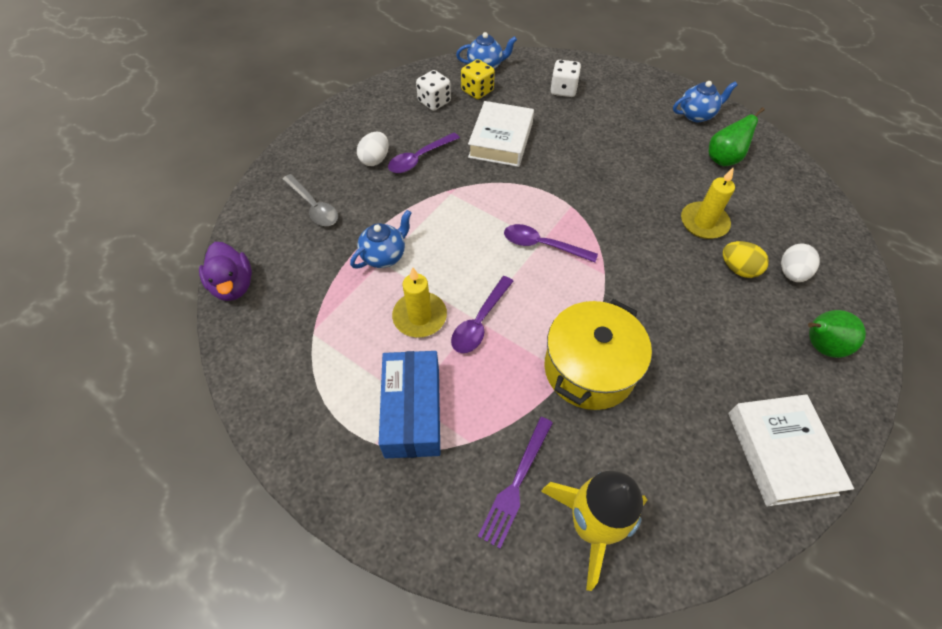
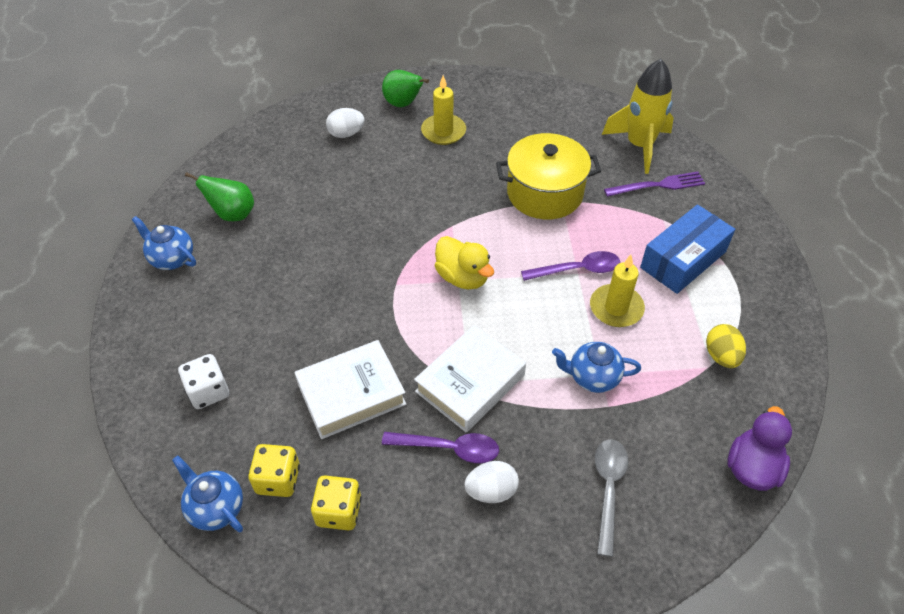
camera: 130 degrees left, 5 degrees down
white dice [416,70,451,111] -> yellow dice [311,475,361,530]
purple spoon [504,224,598,262] -> yellow duck [435,236,494,289]
yellow candle [681,167,735,239] -> yellow candle moved to [421,75,466,145]
yellow egg [723,241,769,278] -> yellow egg moved to [706,324,746,368]
white book [728,394,854,506] -> white book moved to [414,325,526,432]

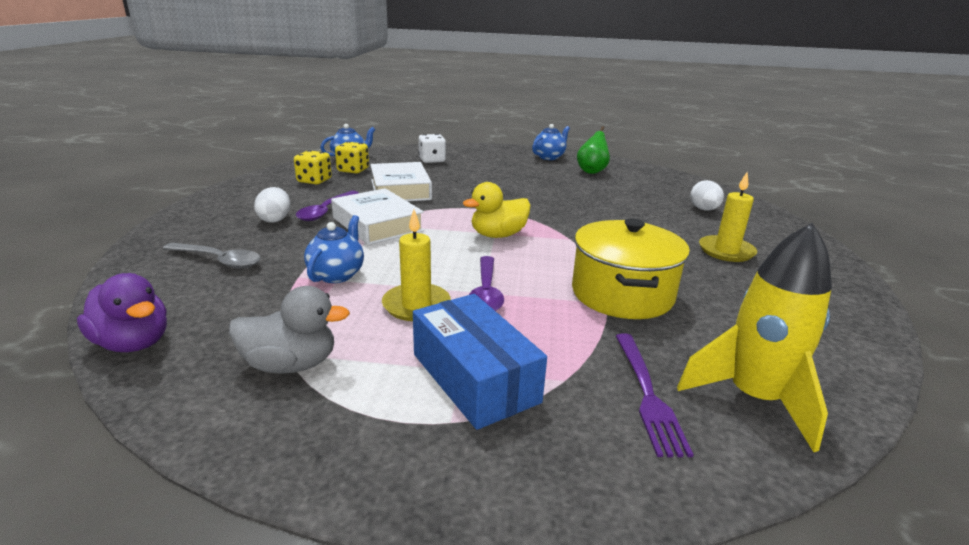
camera: 100 degrees right, 25 degrees down
green pear [382,70,429,107] -> none
yellow egg [706,324,746,368] -> grey duck [229,286,350,374]

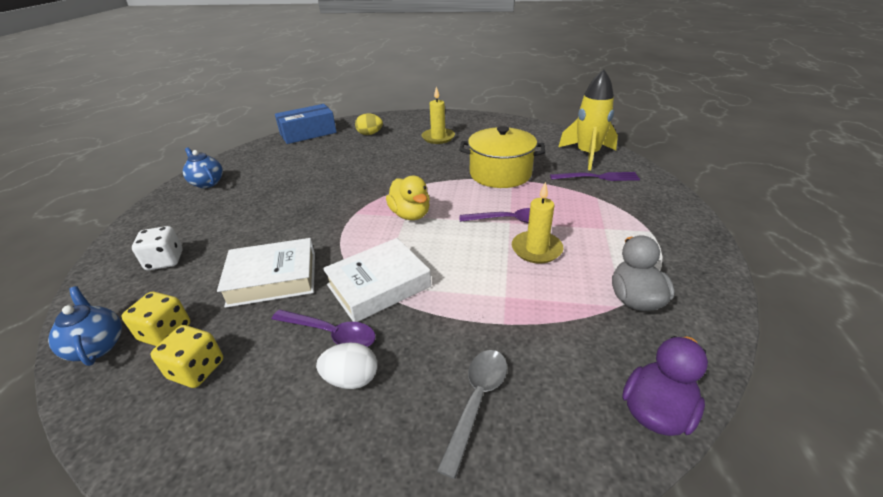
camera: 85 degrees left, 10 degrees up
blue teapot [304,215,364,283] -> none
blue box [413,294,547,430] -> blue box moved to [275,104,337,144]
green pear [577,126,610,174] -> none
white egg [690,180,724,211] -> yellow egg [355,113,383,135]

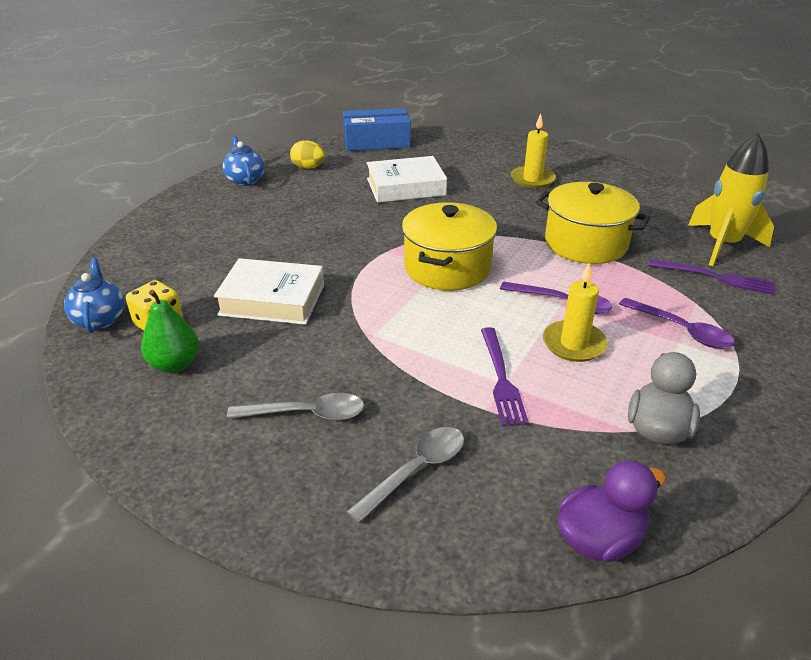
camera: 20 degrees right, 0 degrees up
white dice [132,226,183,270] -> none
yellow dice [151,325,223,388] -> green pear [141,290,199,373]
purple spoon [272,309,376,347] -> purple spoon moved to [619,298,735,349]
white egg [316,343,377,389] -> grey spoon [227,393,364,421]
white book [323,238,431,322] -> white book moved to [367,156,447,203]
yellow egg [355,113,383,135] -> yellow egg moved to [290,140,326,169]
yellow duck [386,176,430,220] -> yellow pot [402,202,497,291]
none -> purple fork [481,327,529,426]

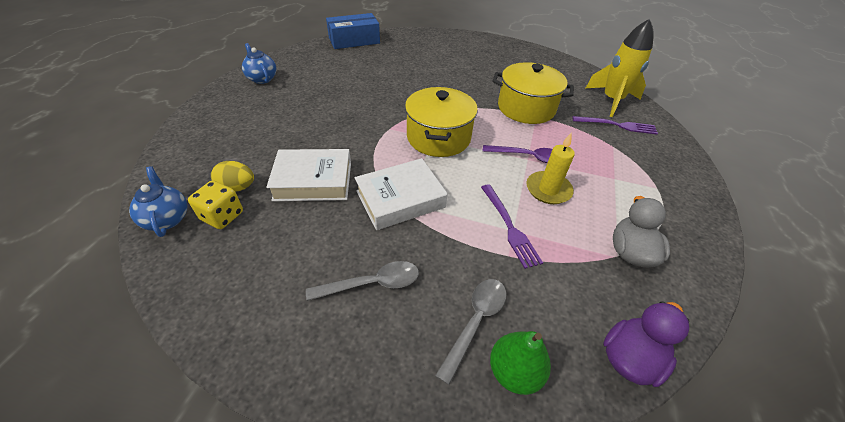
camera: 15 degrees left, 10 degrees up
green pear [141,290,199,373] -> green pear moved to [490,331,551,395]
yellow egg [290,140,326,169] -> yellow egg moved to [211,161,254,192]
white book [367,156,447,203] -> white book moved to [355,158,447,230]
yellow candle [511,114,556,188] -> none
purple spoon [619,298,735,349] -> none

